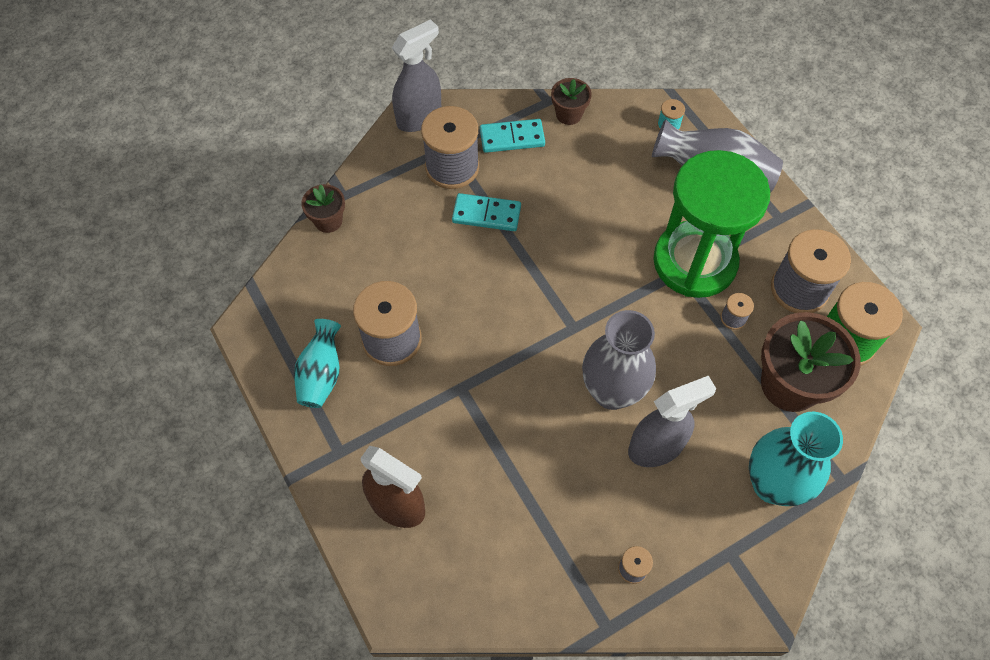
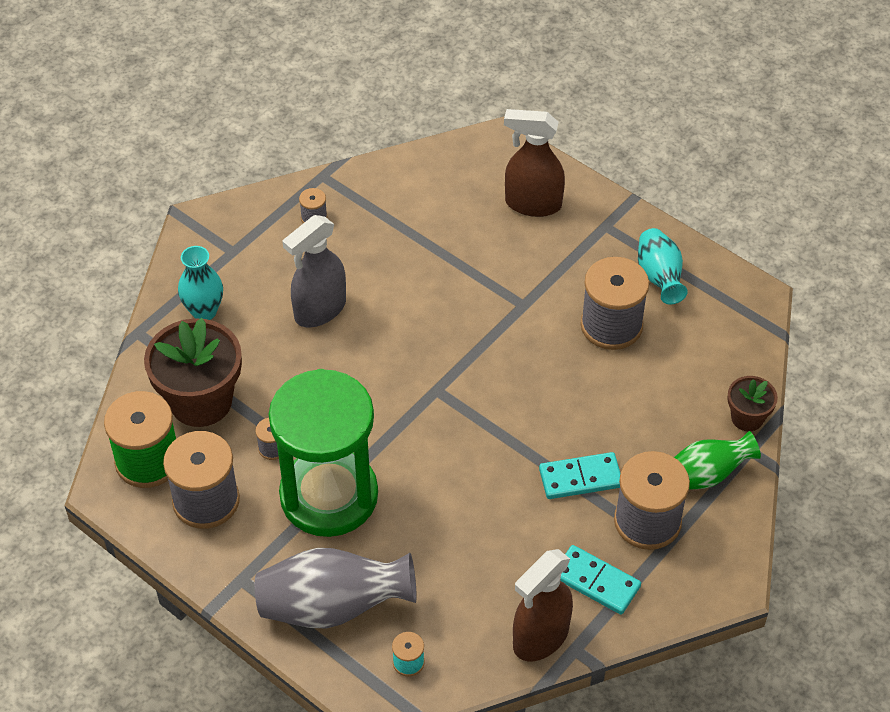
camera: 160 degrees right, 10 degrees down
grey spray bottle [392,19,441,132] -> none
turquoise domino [480,119,545,153] -> turquoise domino turned 60 degrees clockwise [560,545,641,615]
brown flower pot [551,78,592,125] -> brown spray bottle [513,549,573,661]
grey vase [582,310,656,410] -> none
turquoise vase [749,412,843,506] -> turquoise vase [178,246,223,320], size x0.63
none -> green vase [674,431,761,489]

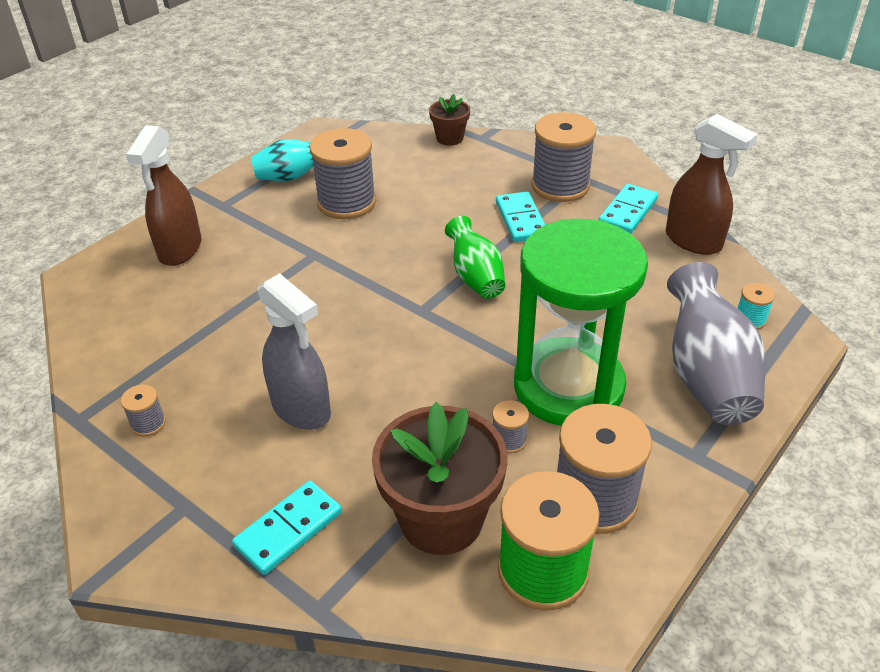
camera: 90 degrees left, 10 degrees down
turquoise vase [178,246,223,320] -> turquoise domino [232,480,342,575]
green vase [674,431,761,489] -> green vase moved to [445,216,505,299]

